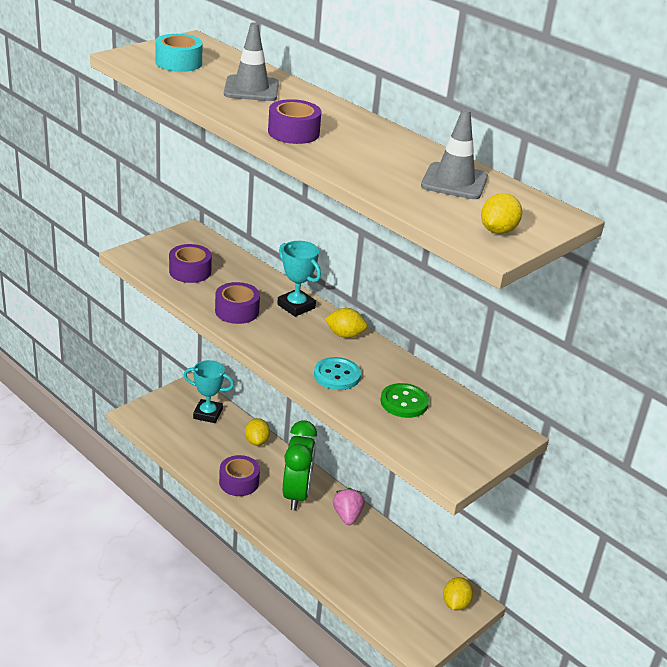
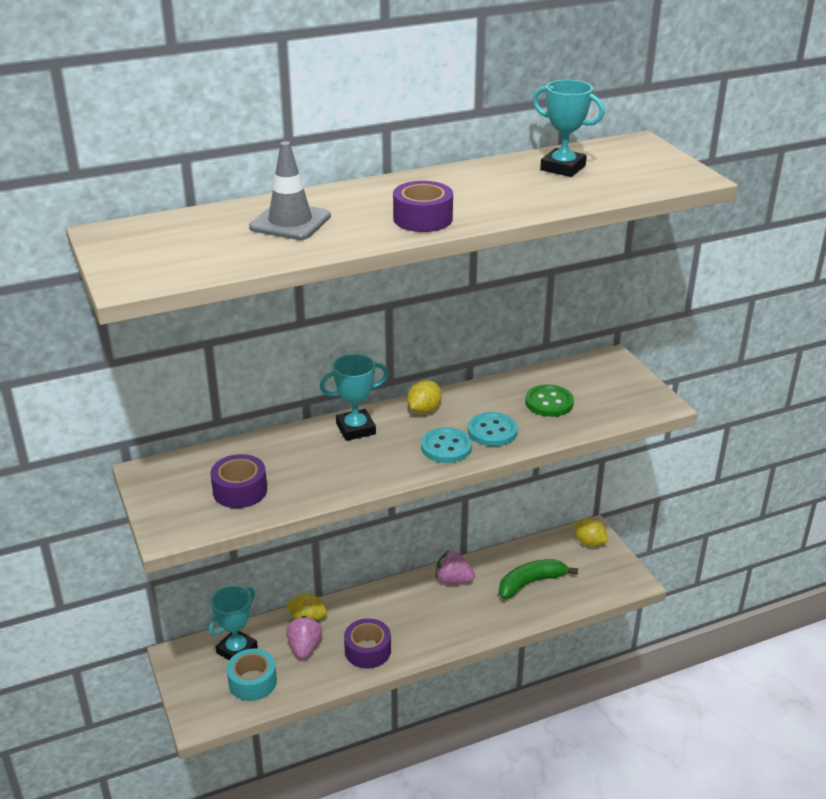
camera: 65 degrees left, 0 degrees up
turquoise tape [155,34,203,72] -> turquoise tape moved to [227,649,277,701]
purple tape [215,282,260,324] -> none
green clock [283,420,317,511] -> none
grey traffic cone [421,109,488,199] -> turquoise trophy [532,80,605,177]
yellow lemon [481,193,522,234] -> none
none -> pink strawberry [286,616,322,659]
none -> turquoise button [421,427,472,463]
none -> green banana [499,559,578,599]

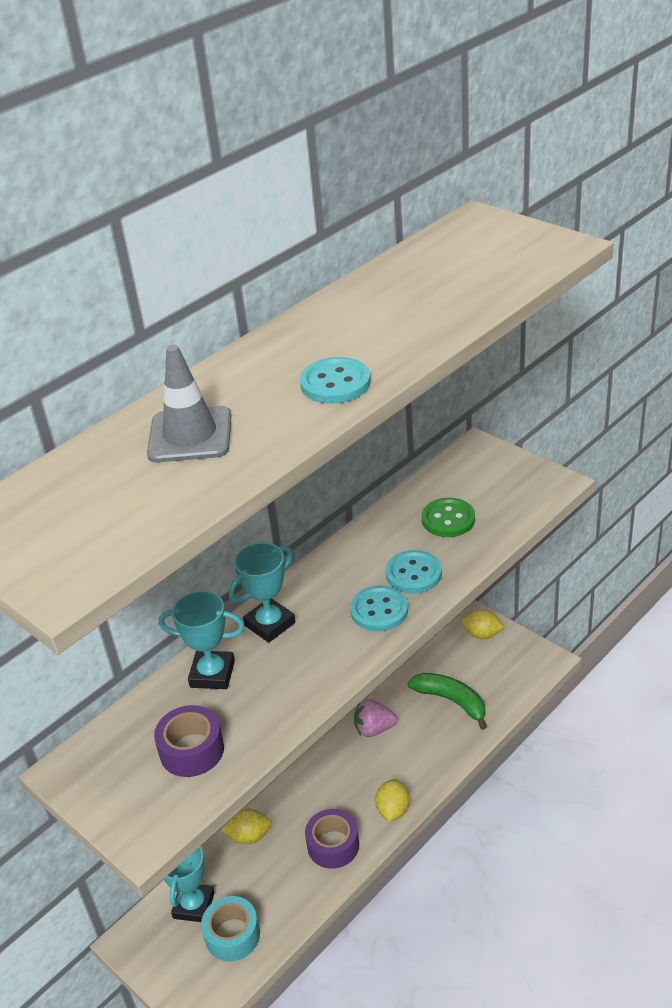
camera: 20 degrees left, 5 degrees up
pink strawberry [286,616,322,659] -> none
purple tape [393,181,453,232] -> turquoise button [300,357,371,404]
yellow lemon [407,380,442,414] -> yellow lemon moved to [375,779,410,822]
green banana [499,559,578,599] -> green banana turned 90 degrees clockwise [408,673,487,730]
turquoise trophy [532,80,605,177] -> turquoise trophy moved to [159,591,245,689]

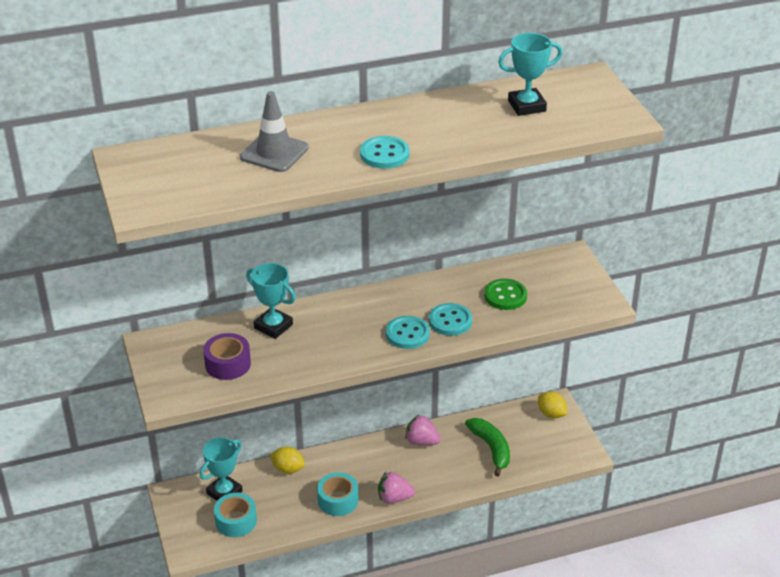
camera: 25 degrees right, 0 degrees up
turquoise trophy [229,542,296,643] -> turquoise trophy moved to [498,33,563,116]
purple tape [305,809,359,869] -> turquoise tape [317,472,358,516]
yellow lemon [375,779,410,822] -> pink strawberry [378,472,415,504]

